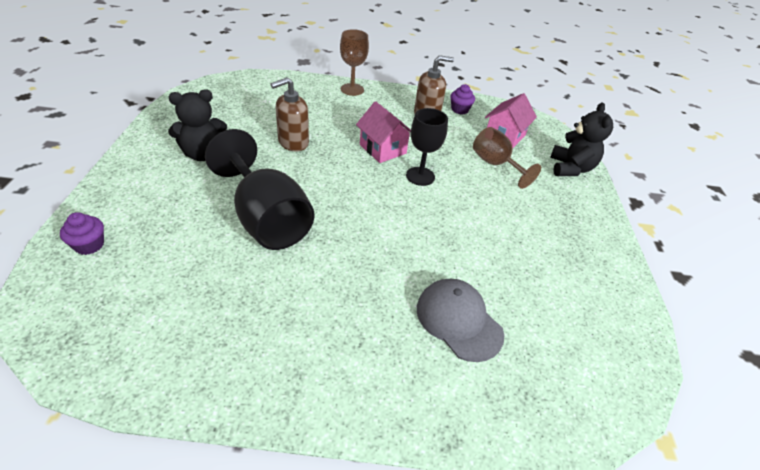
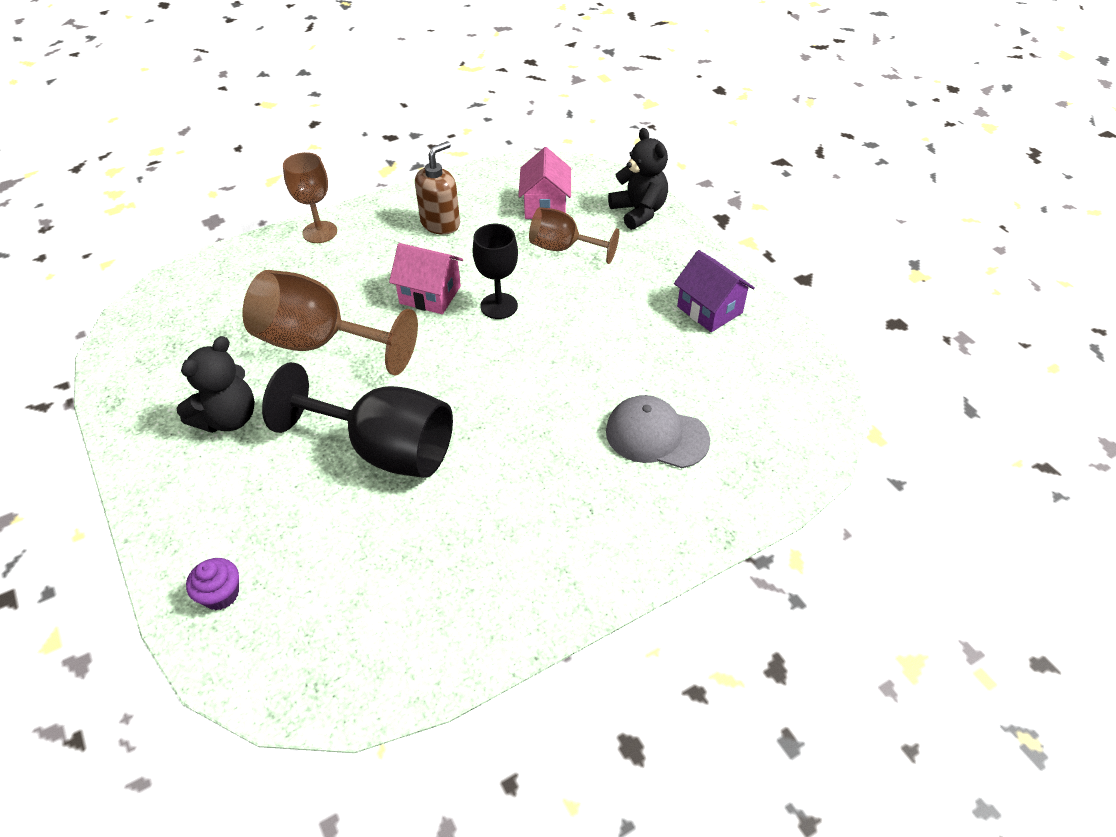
camera: 30 degrees left, 5 degrees up
brown soap dispenser [271,77,309,151] -> brown goblet [242,270,418,376]
purple cupcake [450,84,475,114] -> none
none -> purple house [674,250,755,332]

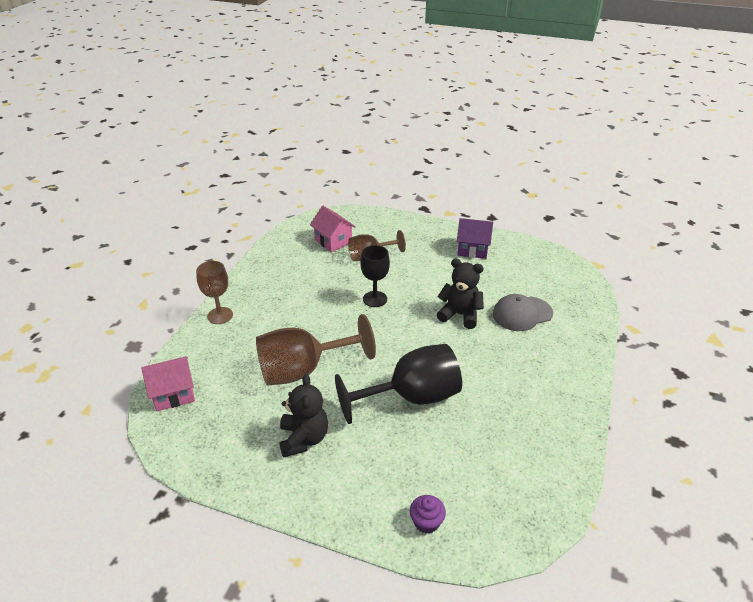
camera: 40 degrees left, 10 degrees down
pink house [389,243,463,314] -> pink house moved to [141,356,195,411]
brown soap dispenser [415,141,460,235] -> none
black teddy bear [608,128,668,230] -> black teddy bear moved to [437,259,484,329]

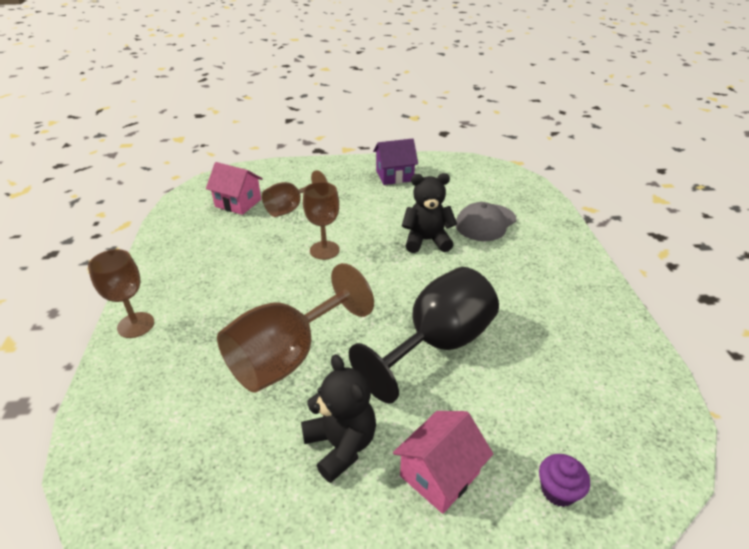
camera: 25 degrees left, 0 degrees up
pink house [141,356,195,411] -> pink house moved to [393,411,493,514]
black goblet [361,245,390,307] -> brown goblet [303,182,340,260]

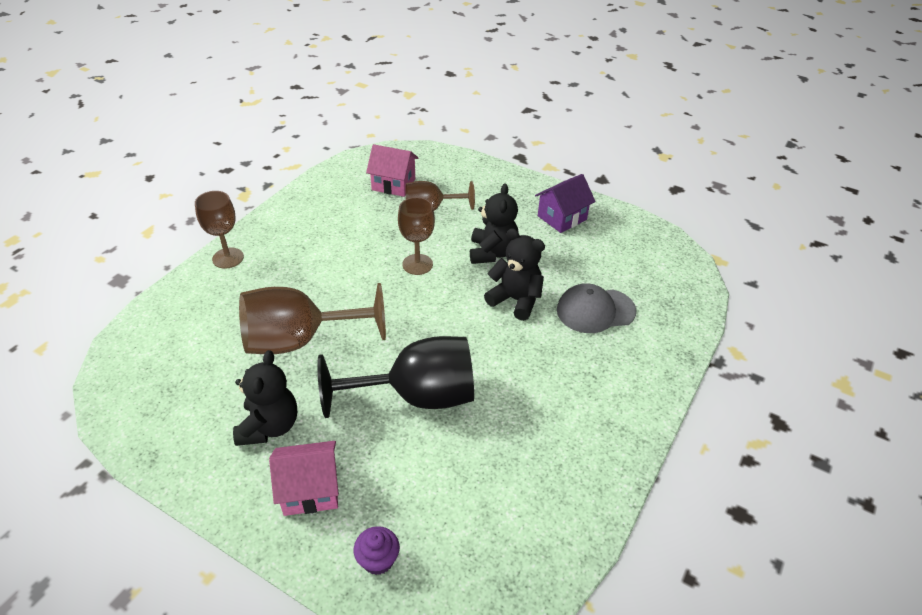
camera: 35 degrees right, 5 degrees up
pink house [206,162,263,215] -> pink house turned 45 degrees counterclockwise [366,144,418,197]
purple house [373,139,418,185] -> purple house turned 60 degrees counterclockwise [535,174,596,233]
none -> black teddy bear [470,183,519,264]

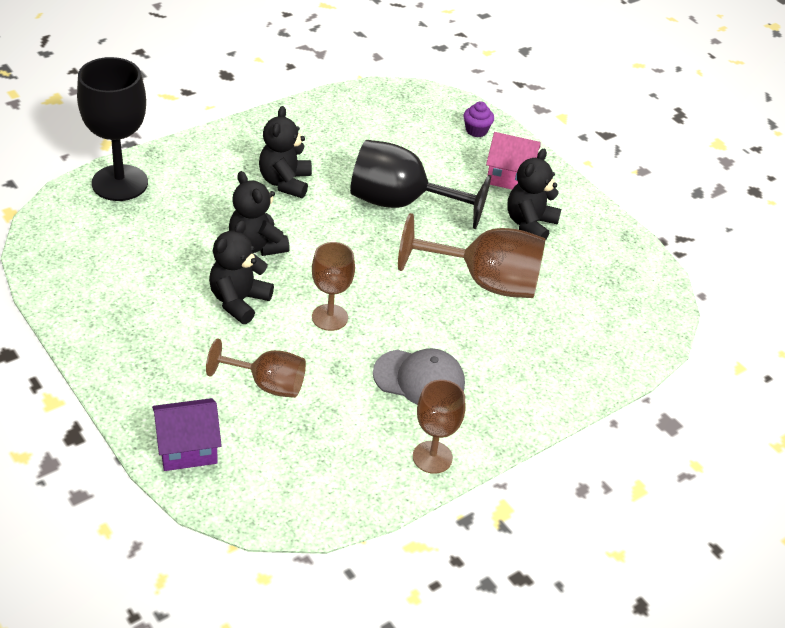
camera: 160 degrees left, 0 degrees up
brown goblet [195,191,244,269] -> brown goblet moved to [413,380,465,474]
pink house [366,144,418,197] -> none
purple house [535,174,596,233] -> purple house moved to [152,398,222,471]
grey cap [557,283,636,333] -> grey cap moved to [373,348,465,405]
none -> black goblet [77,57,148,201]
none -> black teddy bear [259,106,312,198]

